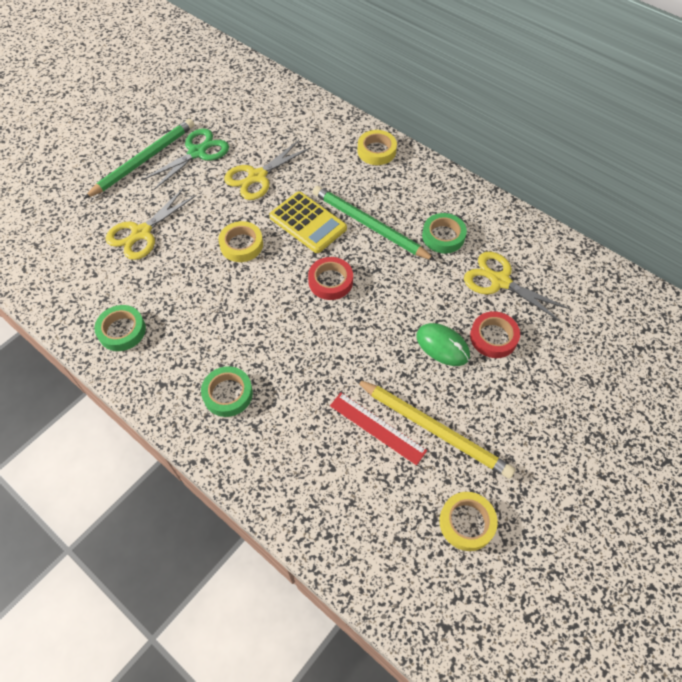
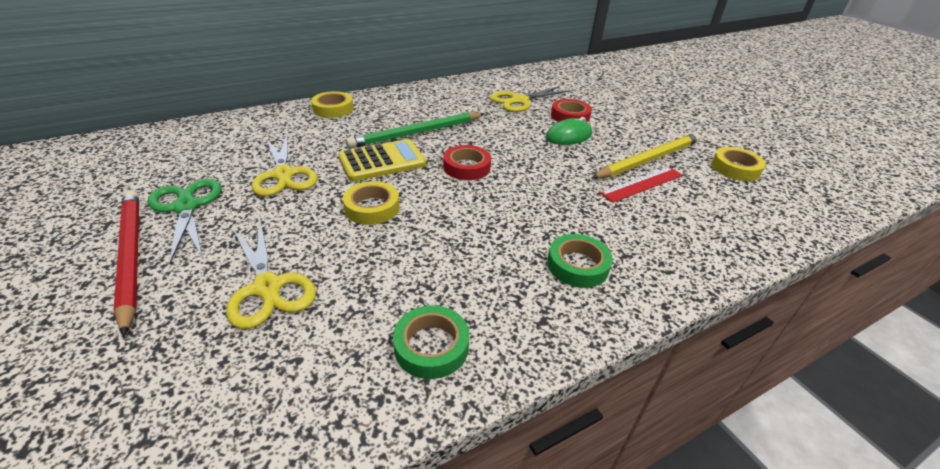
camera: 70 degrees left, 20 degrees down
green pencil [84,119,195,199] -> red pencil [113,190,139,337]
green tape [422,213,467,253] -> none

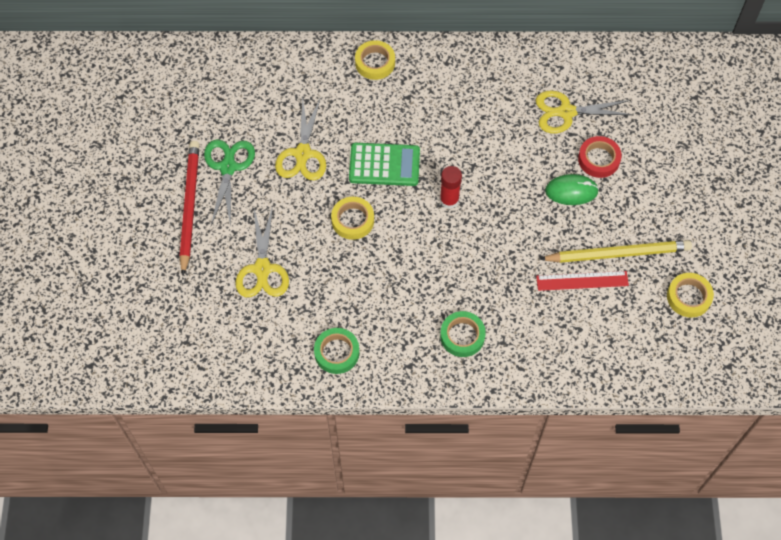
camera: 30 degrees right, 25 degrees up
yellow calculator [338,139,426,181] -> green calculator [349,143,420,186]
green pencil [346,112,485,149] -> none
red tape [443,145,491,180] -> red glue stick [440,166,462,209]

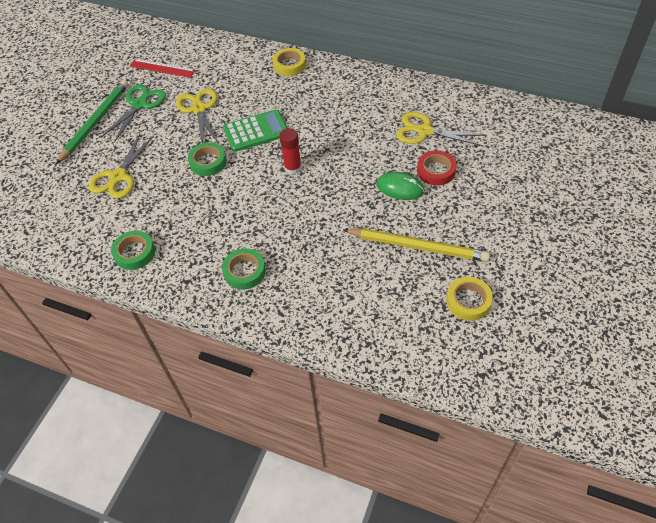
camera: 25 degrees right, 10 degrees down
red pencil [179,141,200,276] -> green pencil [56,80,128,164]
yellow scissors [275,97,326,180] -> yellow scissors turned 135 degrees clockwise [176,88,219,144]
yellow tape [331,197,374,240] -> green tape [188,142,227,176]
green calculator [349,143,420,186] -> green calculator turned 45 degrees counterclockwise [223,109,287,152]
red ruler [536,271,629,291] -> red ruler moved to [130,59,195,78]

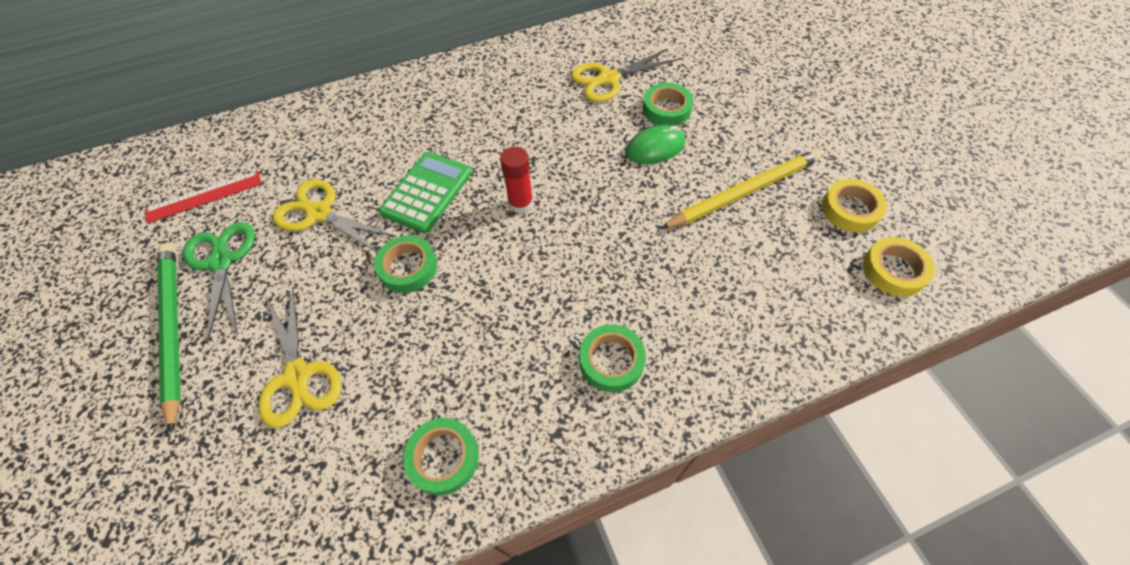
camera: 45 degrees left, 5 degrees up
yellow tape [272,48,306,76] -> yellow tape moved to [863,237,935,297]
red tape [417,150,457,186] -> green tape [643,83,694,126]

